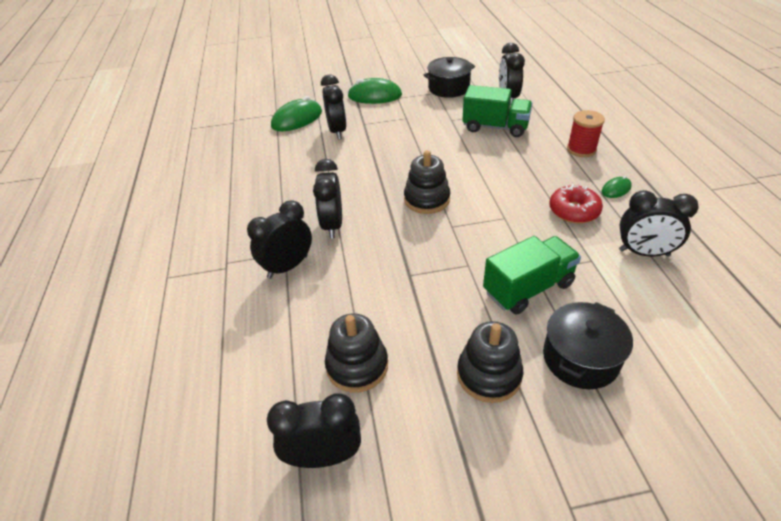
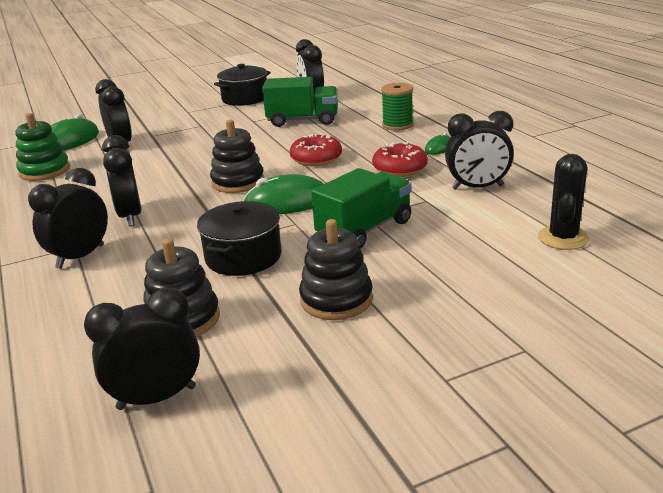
camera: 15 degrees left, 15 degrees down
green mouse [348,78,402,104] -> green mouse moved to [243,174,324,214]
black pot [543,302,633,389] -> black pot moved to [197,201,282,276]
red spool [567,110,605,157] -> green spool [381,83,413,131]
none -> green stacking toy [15,113,70,181]
none -> red donut [290,133,342,166]
none -> black cactus [538,154,590,250]

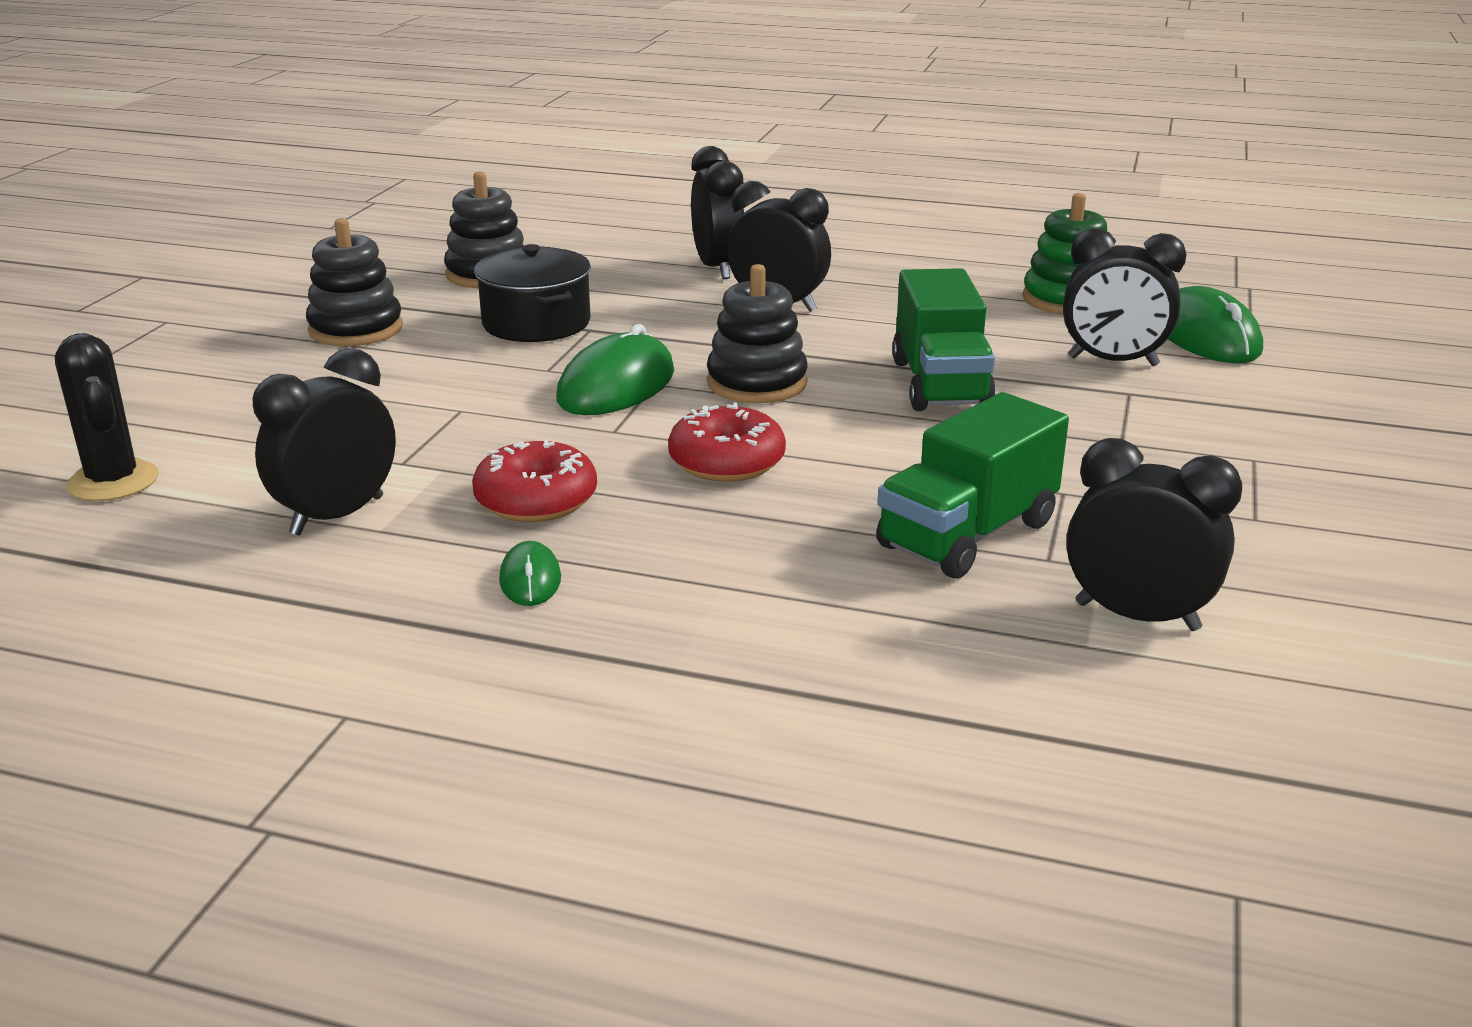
camera: 130 degrees right, 0 degrees up
black clock [84,288,200,410] -> none
black pot [214,64,271,106] -> none
green truck [311,168,412,249] -> green truck moved to [892,268,996,411]
green spool [381,83,413,131] -> none

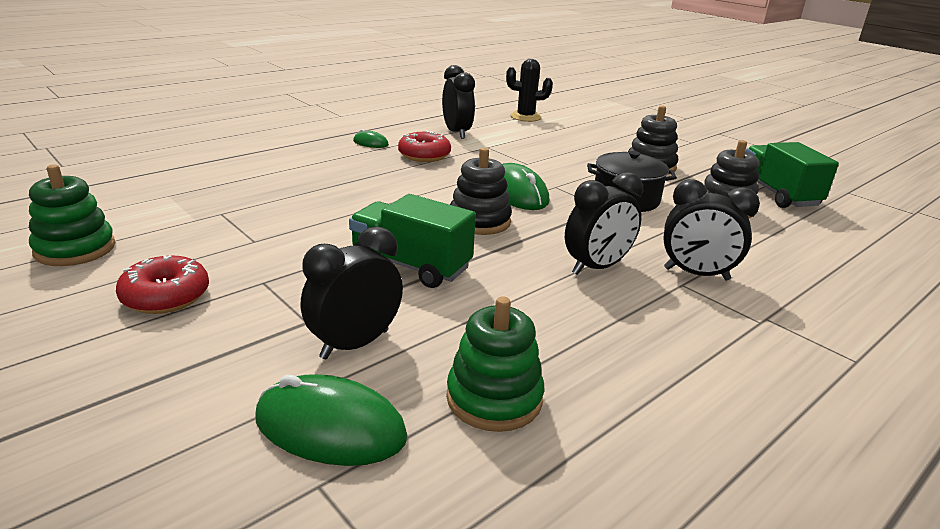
camera: 120 degrees right, 0 degrees up
red donut [668,403,786,482] -> red donut moved to [116,255,209,314]
green truck [876,392,1069,579] -> green truck moved to [746,142,839,208]
black clock [1066,438,1242,631] -> none
none -> green stacking toy [29,164,115,266]

